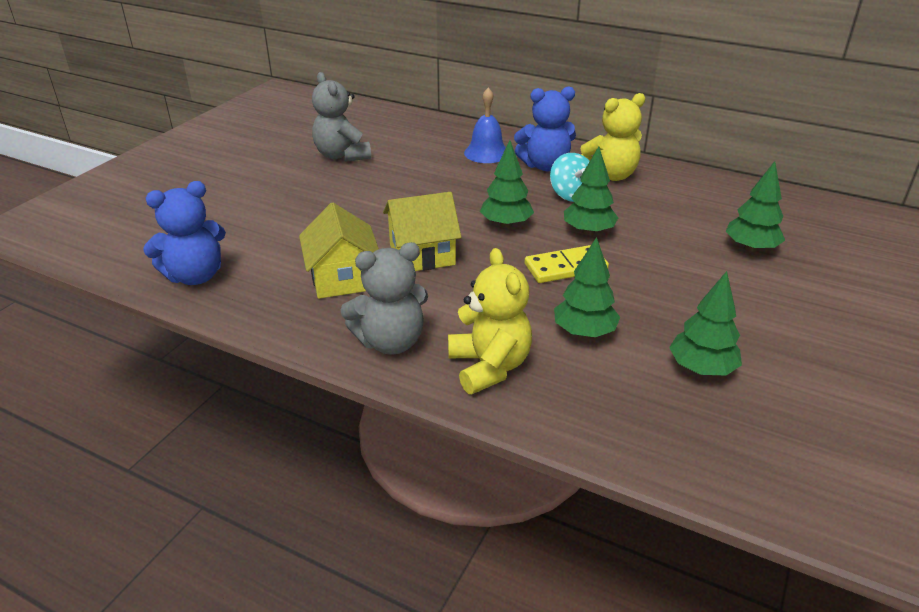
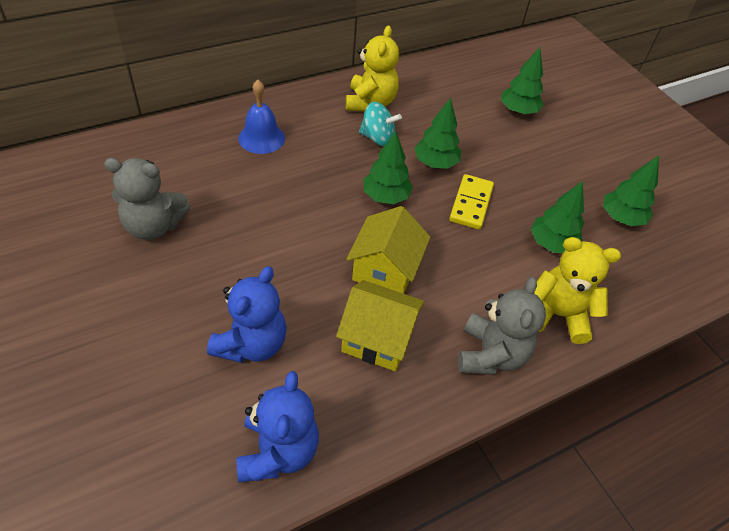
camera: 60 degrees left, 15 degrees up
blue teddy bear [514,86,576,171] -> blue teddy bear moved to [207,266,287,363]

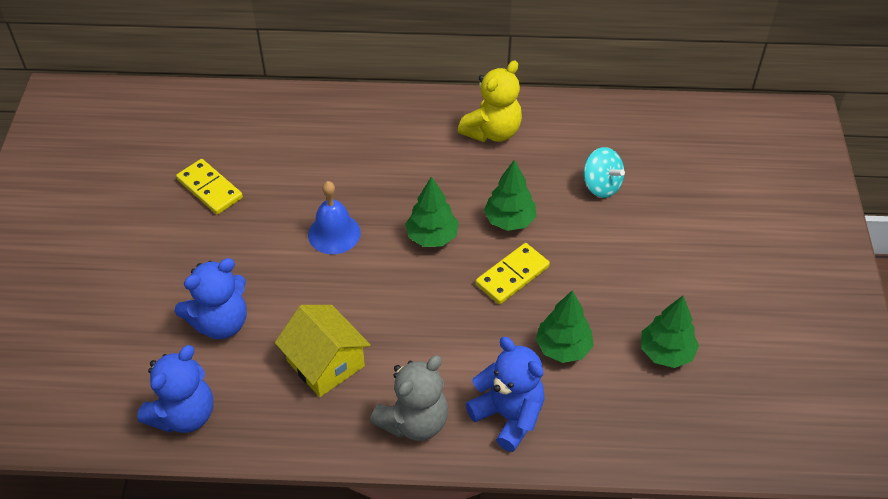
camera: 35 degrees right, 0 degrees up
grey teddy bear [104,158,190,240] -> yellow domino [176,159,243,215]
blue bell [238,80,285,154] -> blue bell moved to [308,181,361,254]
yellow house [346,206,430,294] -> none
turquoise spinning top [359,102,402,146] -> turquoise spinning top moved to [584,147,625,198]
green tree [501,47,544,114] -> none
yellow teddy bear [534,237,621,344] -> blue teddy bear [466,337,545,452]

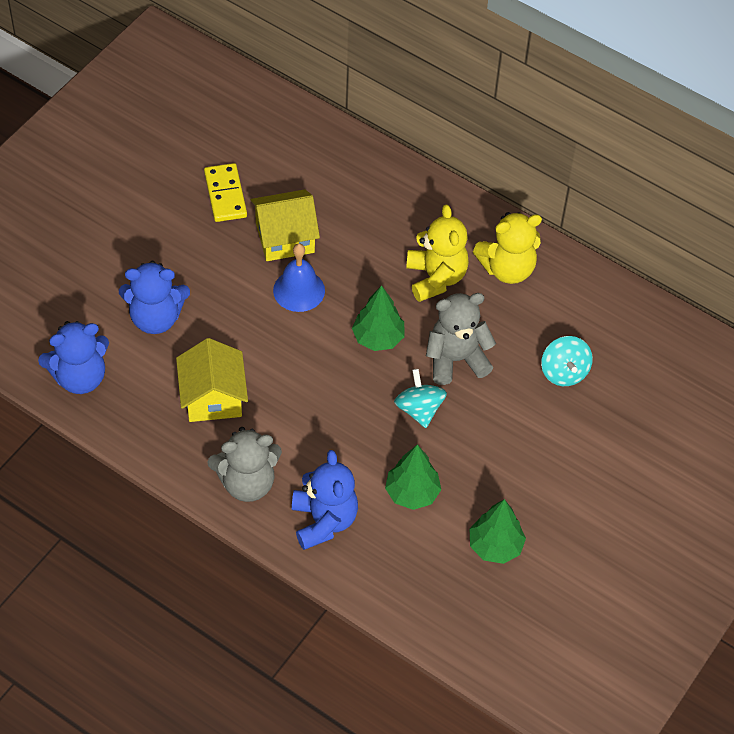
camera: 30 degrees right, 5 degrees up
yellow domino [476,243,550,304] -> turquoise spinning top [394,369,447,428]
green tree [484,160,536,231] -> grey teddy bear [426,293,496,385]
none -> yellow house [251,189,320,261]
none -> yellow teddy bear [406,205,469,302]

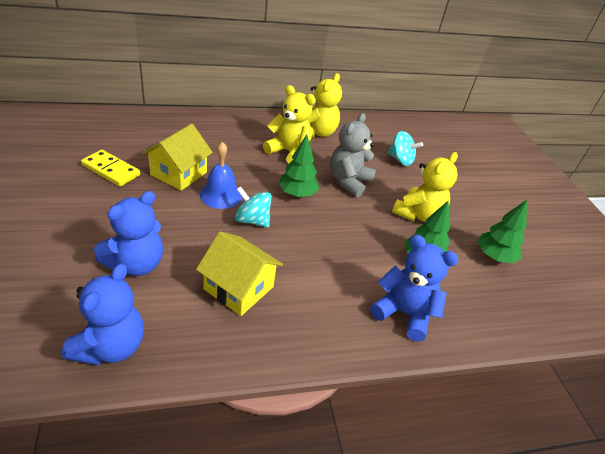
camera: 50 degrees left, 15 degrees down
grey teddy bear [207,427,282,502] -> none
turquoise spinning top [394,369,447,428] -> turquoise spinning top moved to [235,186,272,228]
none -> yellow teddy bear [392,152,458,222]

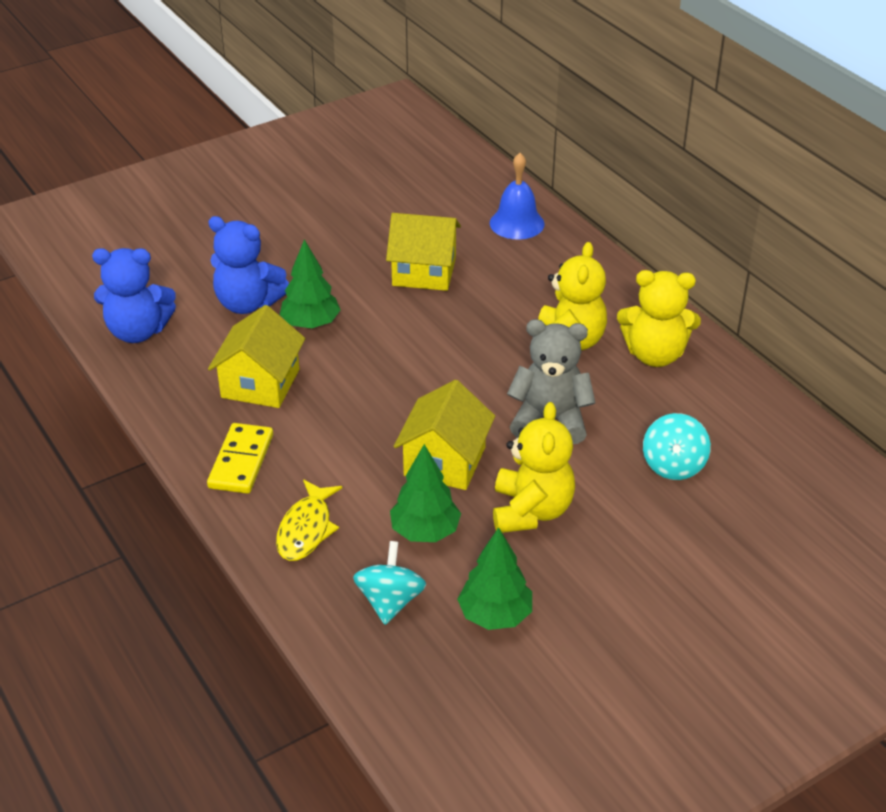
camera: 75 degrees right, 0 degrees up
yellow domino [81,150,140,187] -> yellow domino moved to [207,423,273,494]
blue bell [200,142,242,209] -> blue bell moved to [490,153,544,240]
turquoise spinning top [235,186,272,228] -> turquoise spinning top moved to [353,541,426,625]
green tree [278,135,319,197] -> green tree moved to [280,239,340,329]
blue teddy bear [371,235,458,342] -> yellow fish [276,479,342,561]
yellow teddy bear [392,152,458,222] -> yellow teddy bear turned 105 degrees counterclockwise [493,402,575,533]
none -> yellow house [394,380,495,490]

